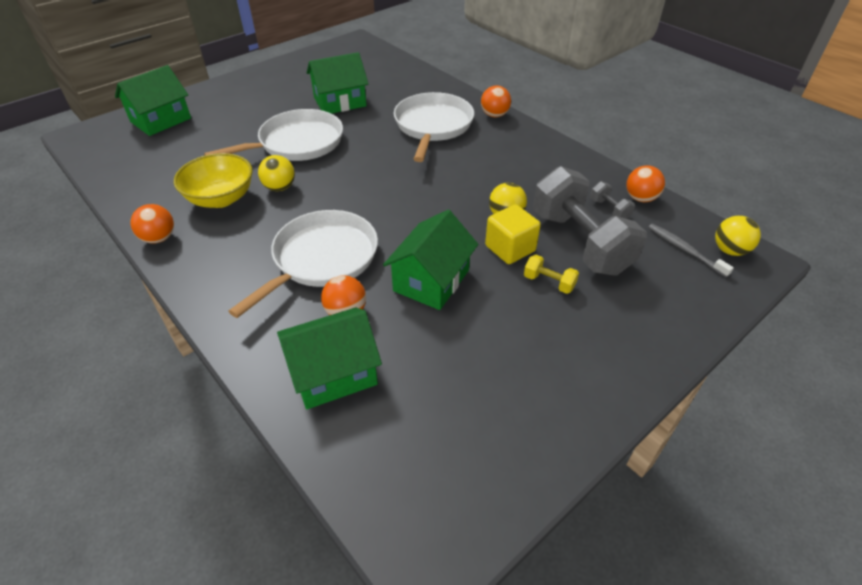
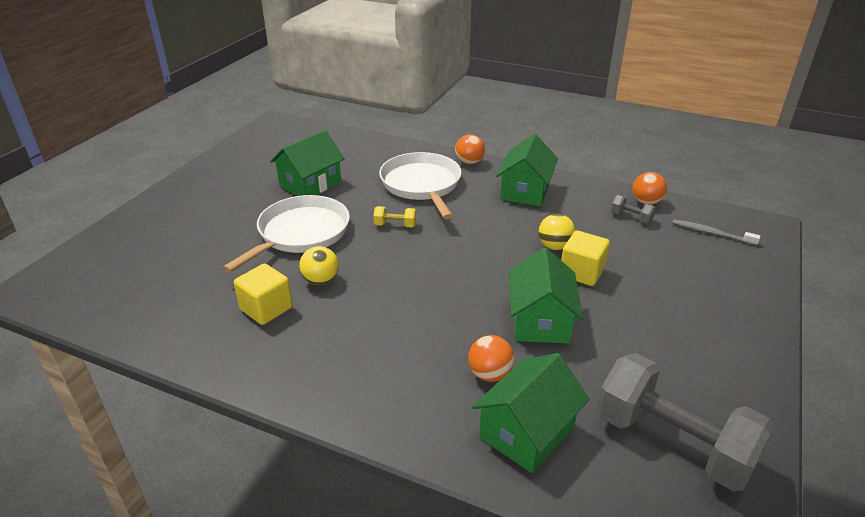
camera: 25 degrees left, 10 degrees down
green house [115,65,191,136] -> green house moved to [496,134,558,206]
orange ball [130,204,174,243] -> none
yellow bowl [174,153,253,208] -> yellow cube [234,263,293,325]
white pan [228,210,378,318] -> none
yellow dumbbell [524,255,579,294] -> yellow dumbbell moved to [373,206,416,227]
grey dumbbell [533,166,647,275] -> grey dumbbell moved to [597,353,775,492]
yellow ball [715,216,761,256] -> none

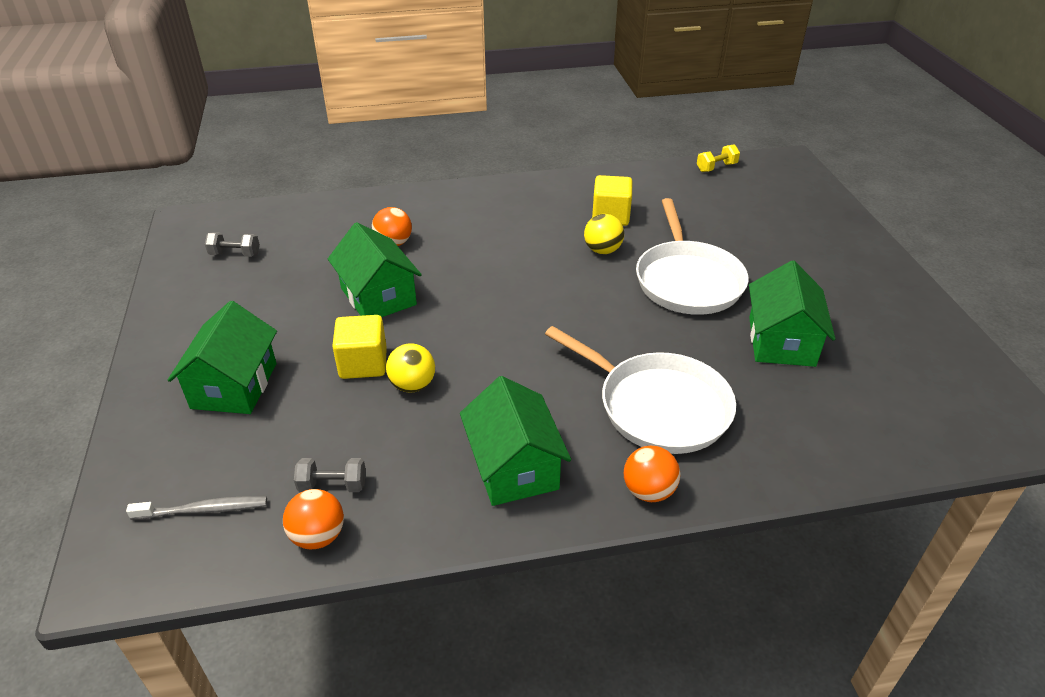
camera: 145 degrees right, 5 degrees up
yellow dumbbell [373,206,416,227] -> yellow dumbbell moved to [697,144,740,172]
green house [472,353,589,473] -> green house moved to [168,301,277,414]
grey dumbbell [597,353,775,492] -> grey dumbbell [205,232,260,257], size x0.40

